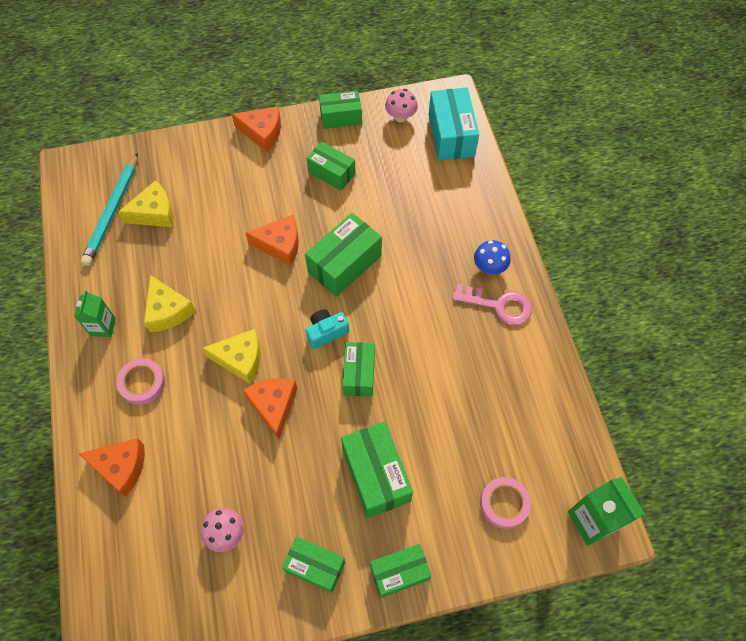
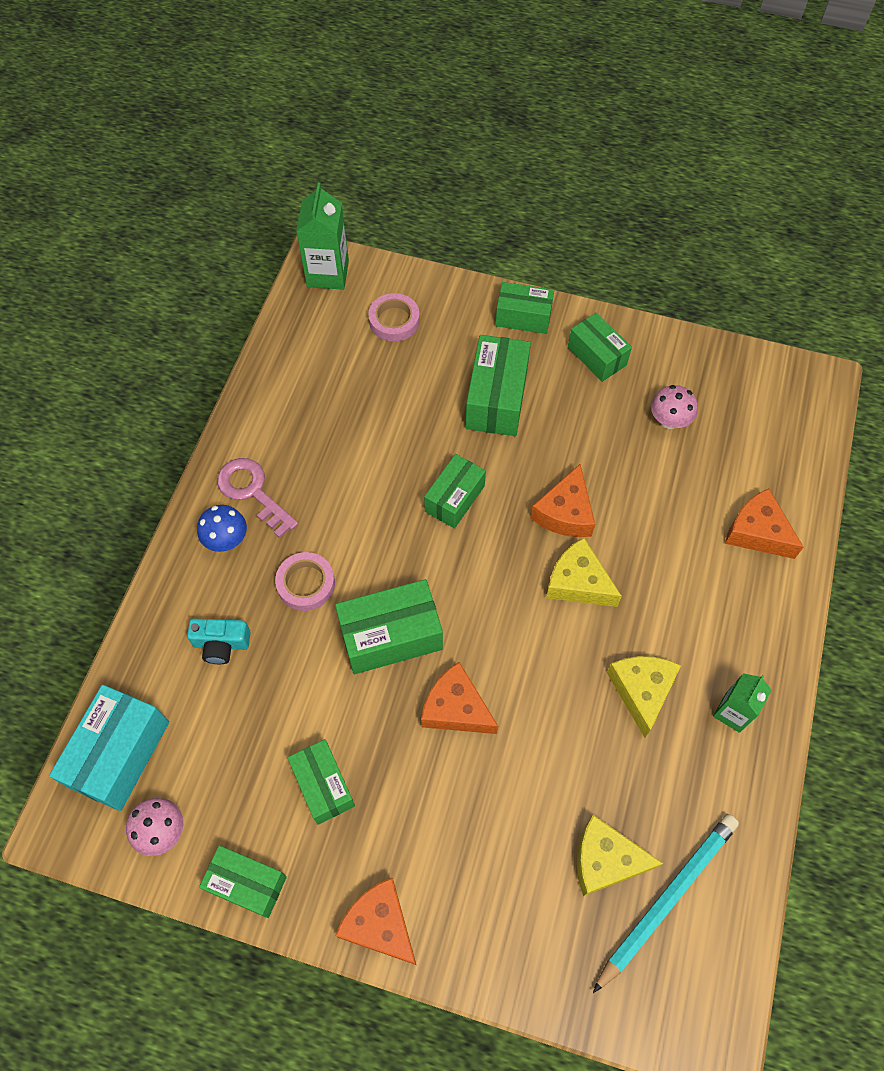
camera: 150 degrees left, 0 degrees up
pink tape [116,359,165,405] -> pink tape moved to [275,552,335,611]
turquoise camera [305,309,349,349] -> turquoise camera moved to [187,618,251,664]

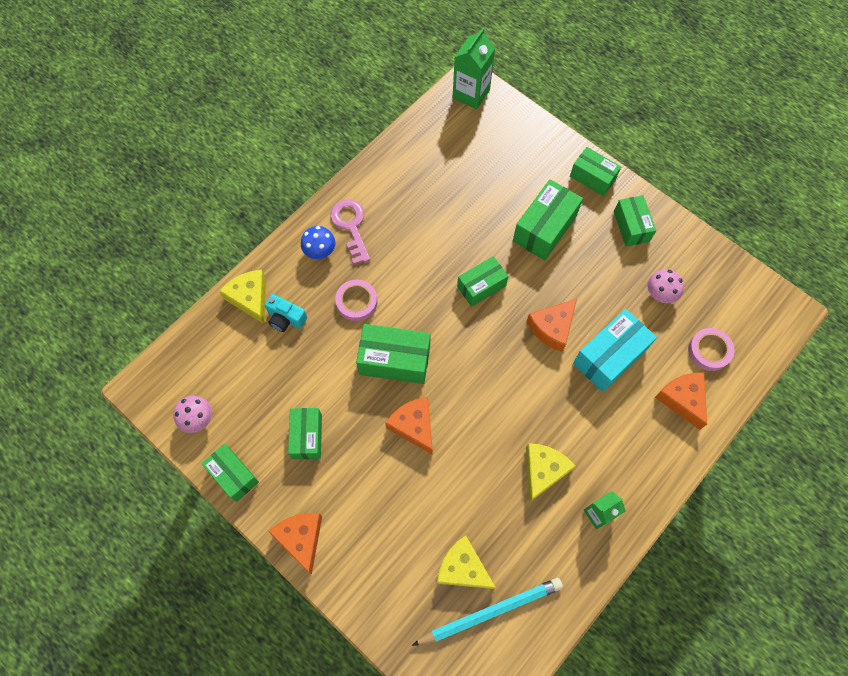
camera: 25 degrees right, 5 degrees up
turquoise box [49,685,169,811] -> turquoise box moved to [573,309,657,392]
pink tape [368,293,420,342] -> pink tape moved to [688,328,734,371]
yellow cheese [546,538,622,607] -> yellow cheese moved to [219,270,266,324]

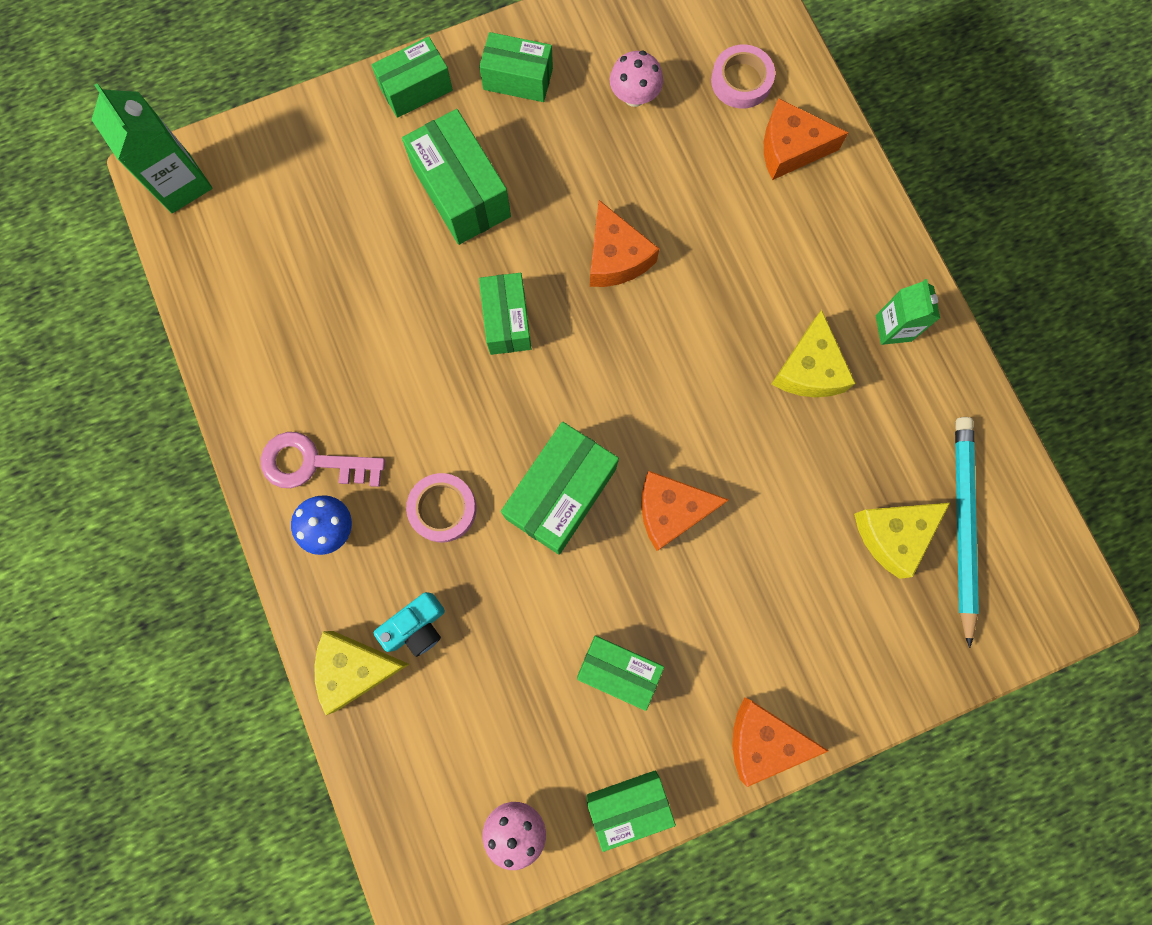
camera: 65 degrees left, 10 degrees up
yellow cheese [526,443,576,503] -> yellow cheese turned 135 degrees counterclockwise [772,310,856,397]
turquoise box [573,309,657,392] -> none

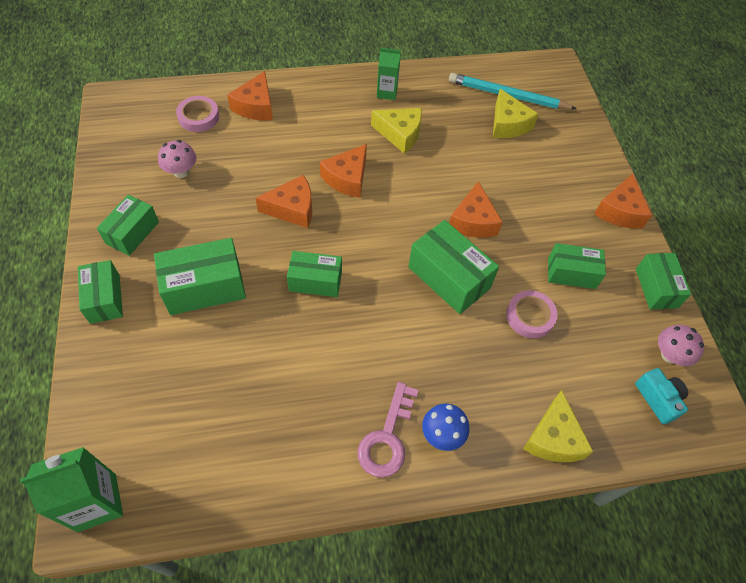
camera: 80 degrees left, 20 degrees down
turquoise camera [374,592,445,657] -> turquoise camera moved to [635,368,688,424]
pink tape [406,473,477,542] -> pink tape moved to [506,290,558,338]
green box [577,635,664,711] -> green box turned 60 degrees clockwise [548,243,606,289]
none -> orange cheese [320,144,367,198]

